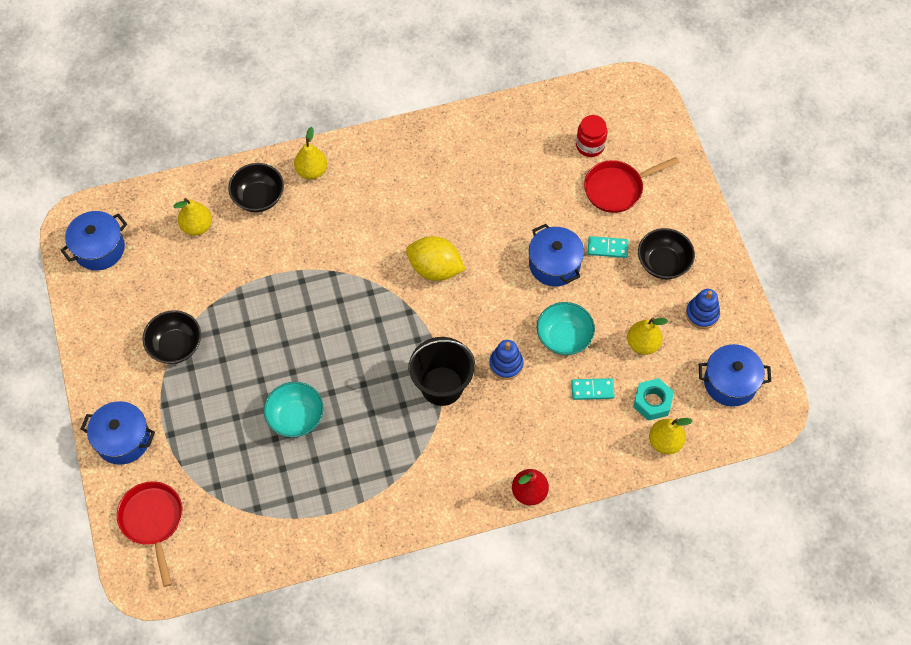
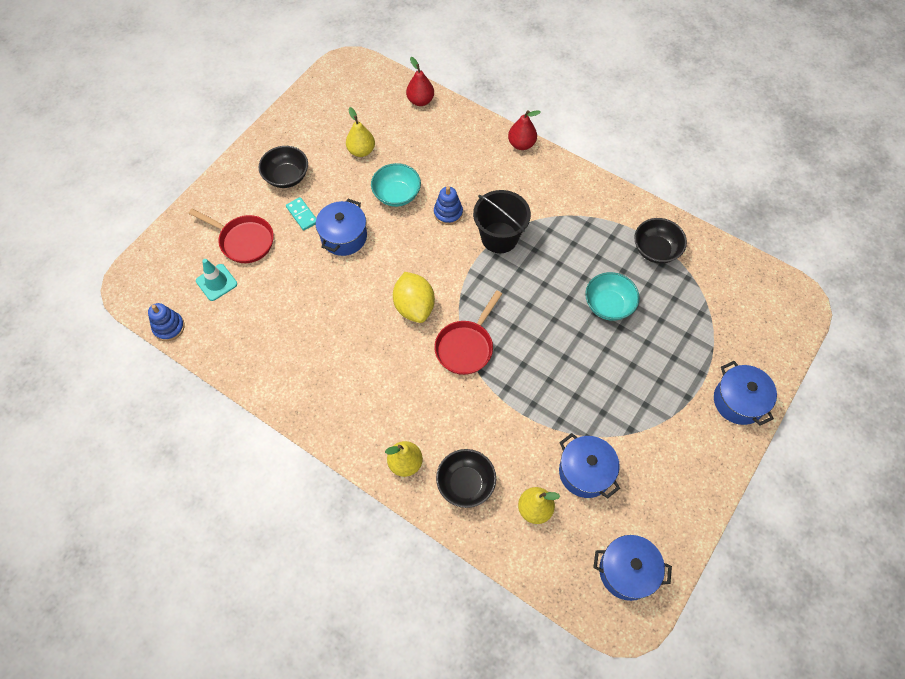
camera: 130 degrees left, 0 degrees up
red pan [117,481,183,587] -> red pan moved to [434,290,502,375]
black bowl [142,310,201,364] -> black bowl moved to [634,218,687,264]
turquoise domino [571,378,615,400] -> none
red jar [576,115,608,157] -> turquoise traffic cone [196,259,237,301]
turquoise nut [633,378,674,421] -> none
yellow pear [649,418,692,454] -> red pear [406,57,434,106]
blue stacking toy [686,289,720,329] -> blue stacking toy moved to [148,303,185,341]
blue pot [699,344,771,407] -> blue pot moved to [559,433,620,498]

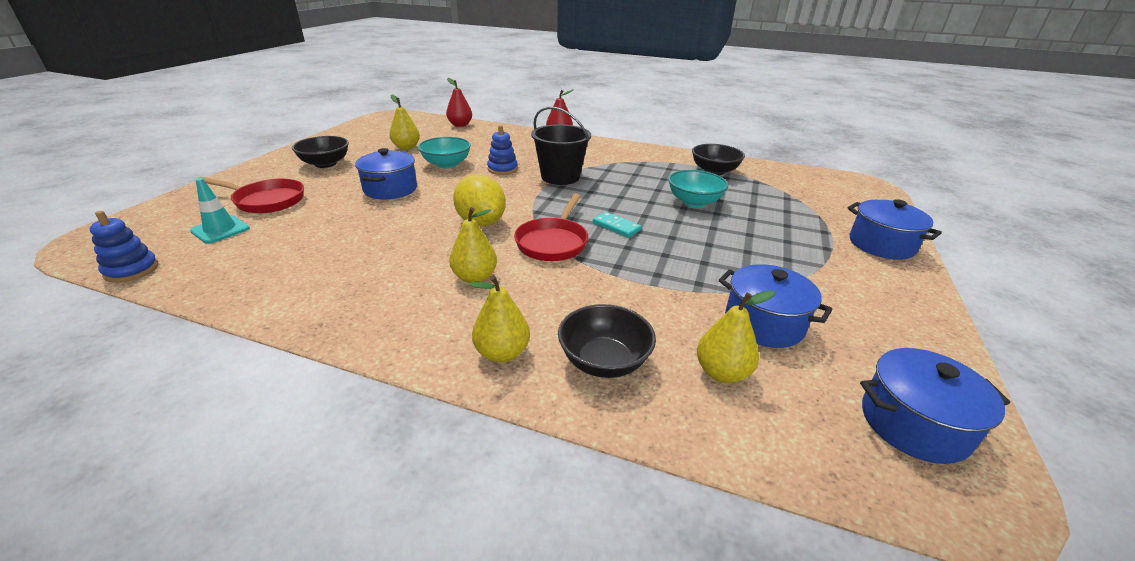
camera: 15 degrees left, 30 degrees down
turquoise domino [286,197,316,231] -> turquoise domino moved to [593,212,642,238]
none -> yellow pear [449,207,497,283]

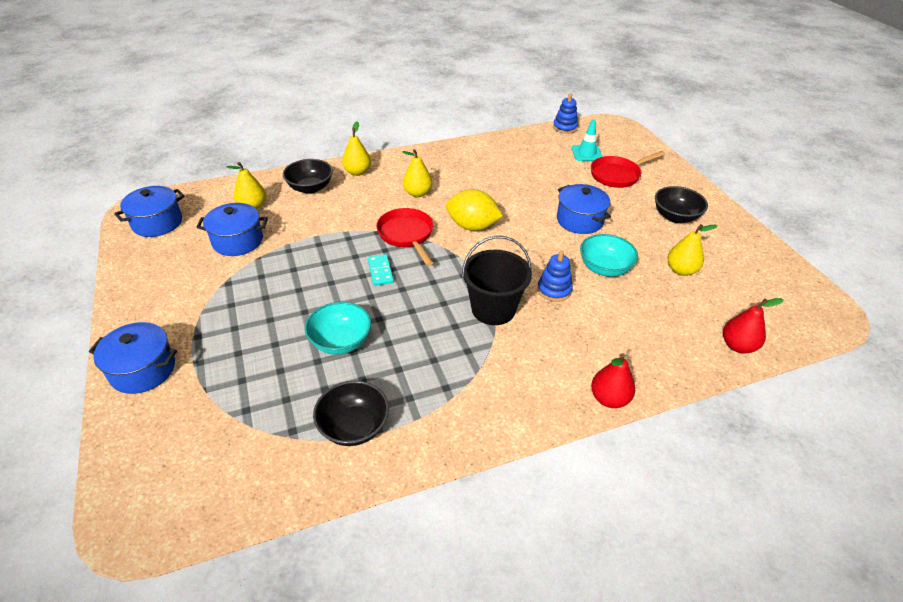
camera: 140 degrees right, 10 degrees up
turquoise domino [593,212,642,238] -> turquoise domino turned 75 degrees clockwise [368,254,394,286]

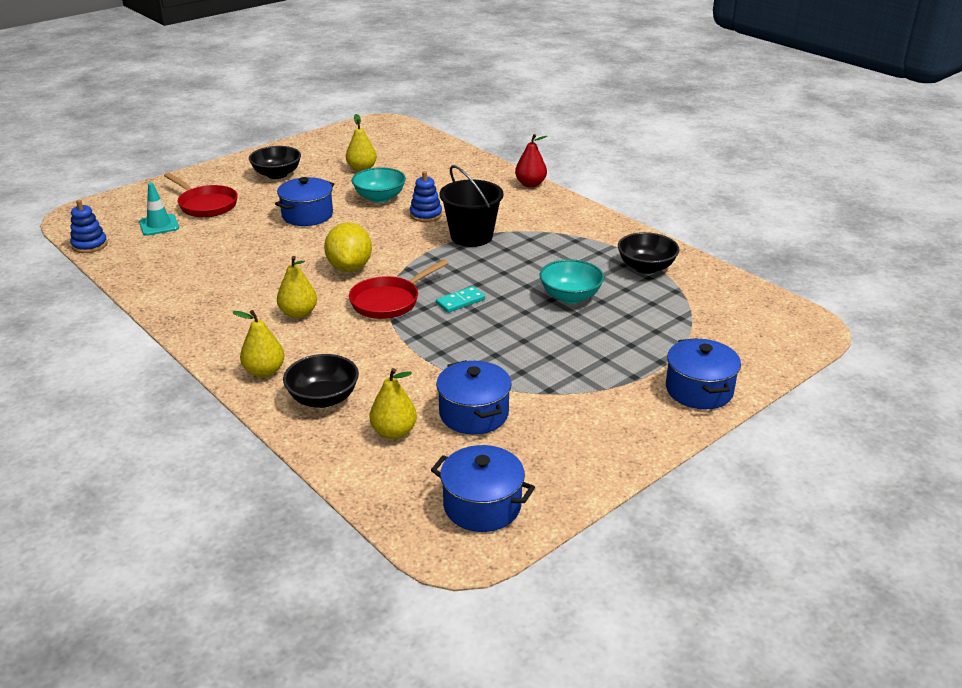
camera: 110 degrees left, 10 degrees down
red pear [723,298,784,353] -> none

